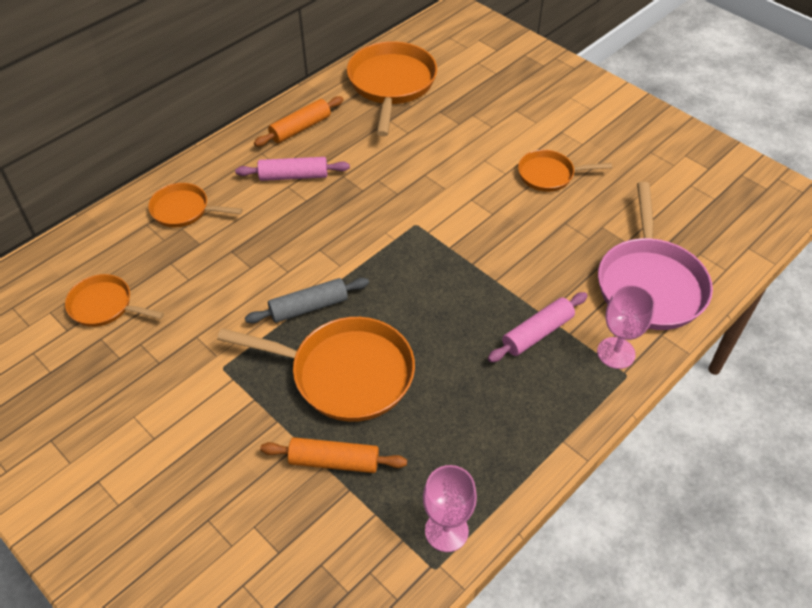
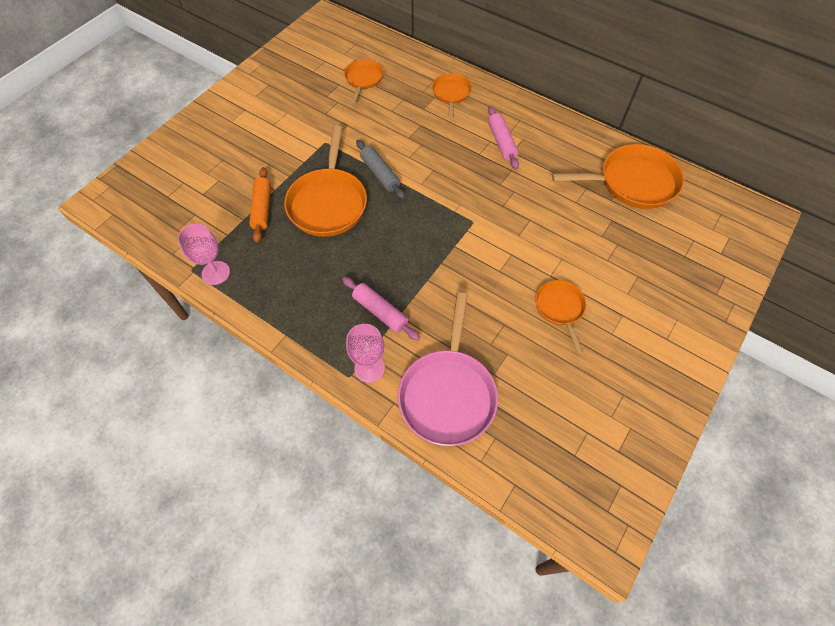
camera: 80 degrees right, 10 degrees up
orange rolling pin [254,96,344,146] -> none
pink pan [598,182,713,330] -> pink pan turned 75 degrees counterclockwise [398,293,498,446]

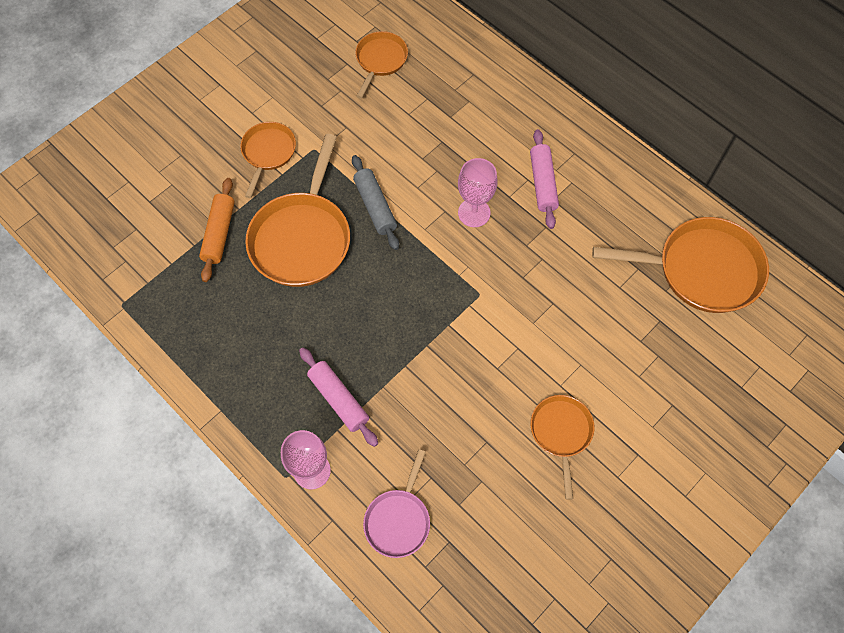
camera: 10 degrees right, 5 degrees up
pink goblet [178,224,230,285] -> pink goblet moved to [458,158,498,227]
pink pan [398,293,498,446] -> pink pan [363,449,430,558], size x0.56
orange pan [432,73,472,119] -> orange pan moved to [240,122,296,198]

